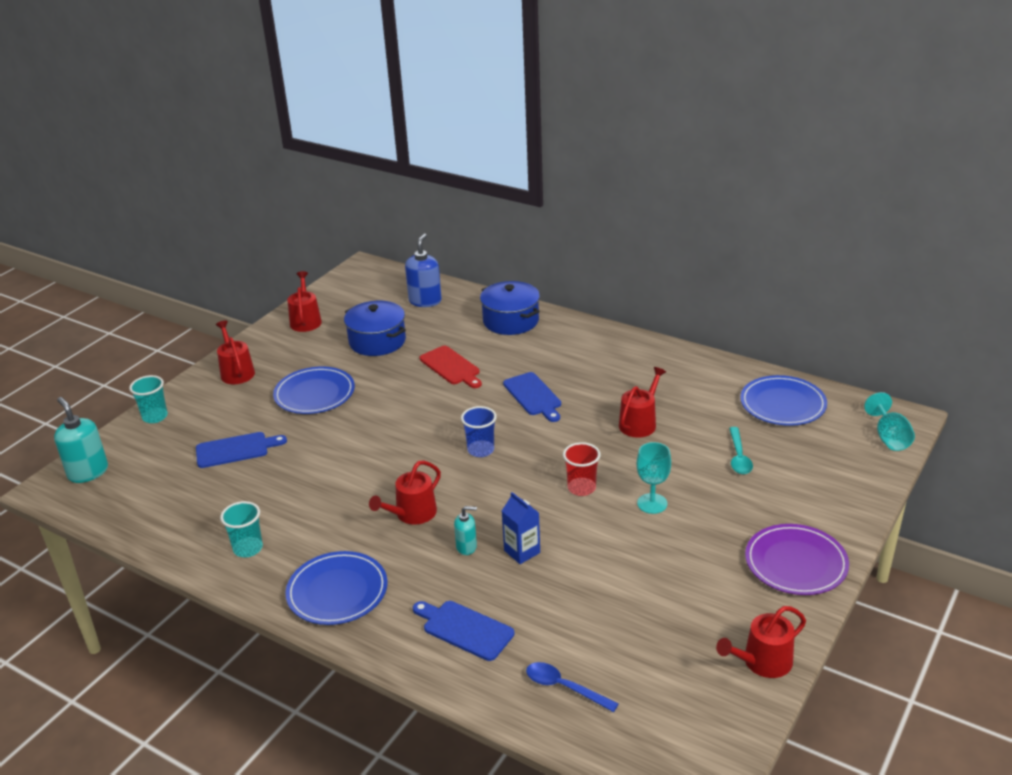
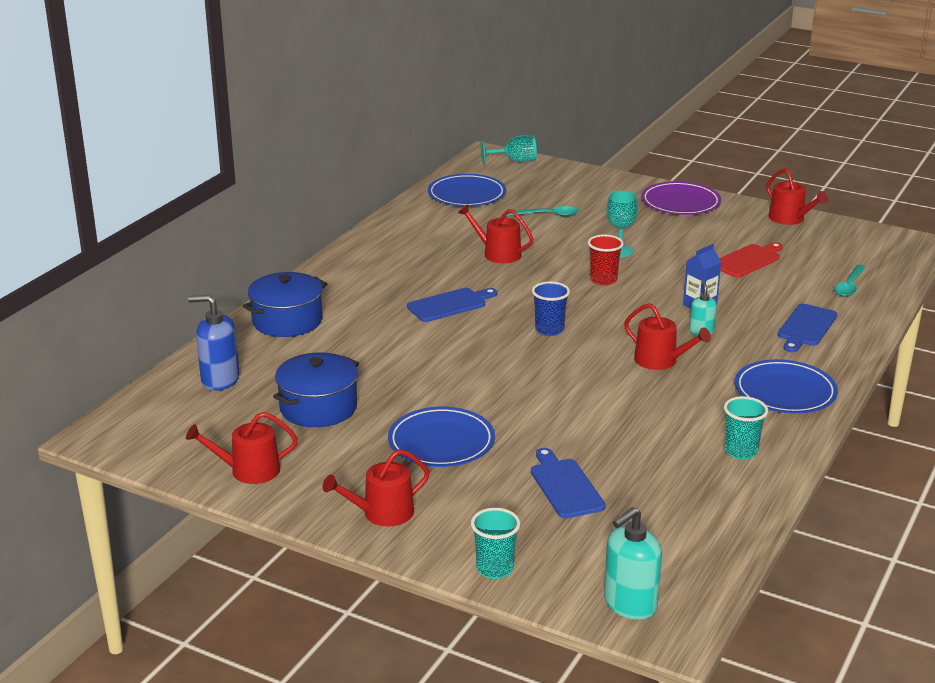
camera: 95 degrees left, 5 degrees down
red cutting board [420,346,482,388] -> red cutting board moved to [719,242,783,278]
blue spoon [526,662,619,712] -> turquoise spoon [834,265,866,297]

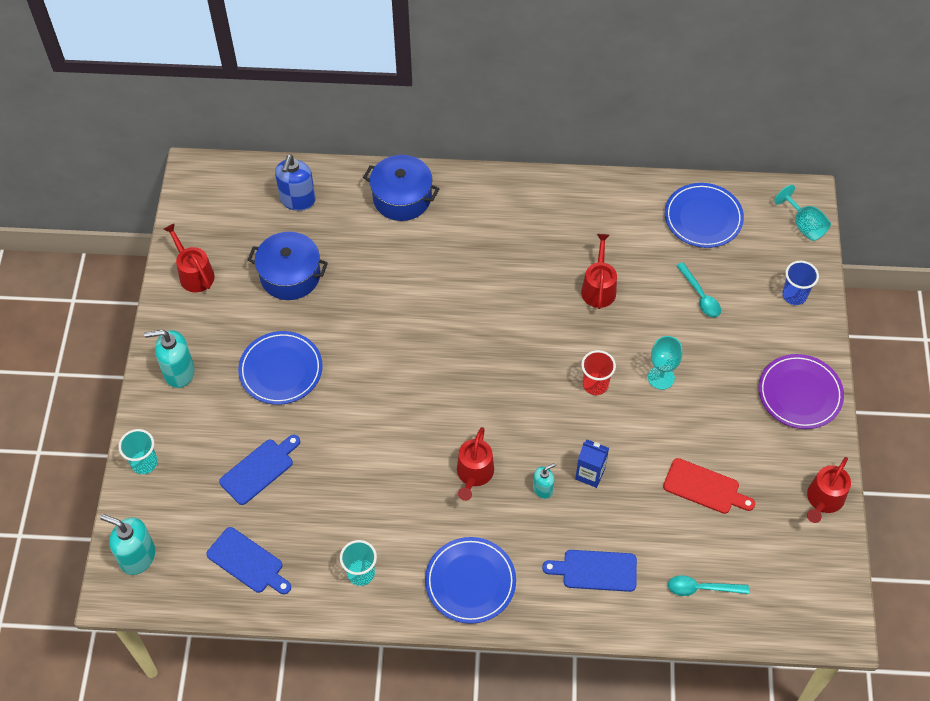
camera: 65 degrees right, 30 degrees up
blue soap dispenser [188,295,239,391] -> blue soap dispenser turned 150 degrees counterclockwise [275,155,316,211]
red watering can [323,449,430,527] -> turquoise soap dispenser [144,330,195,388]
blue cutting board [407,288,497,322] -> blue cutting board moved to [206,527,291,594]
blue cup [532,281,570,336] -> blue cup moved to [782,261,819,305]

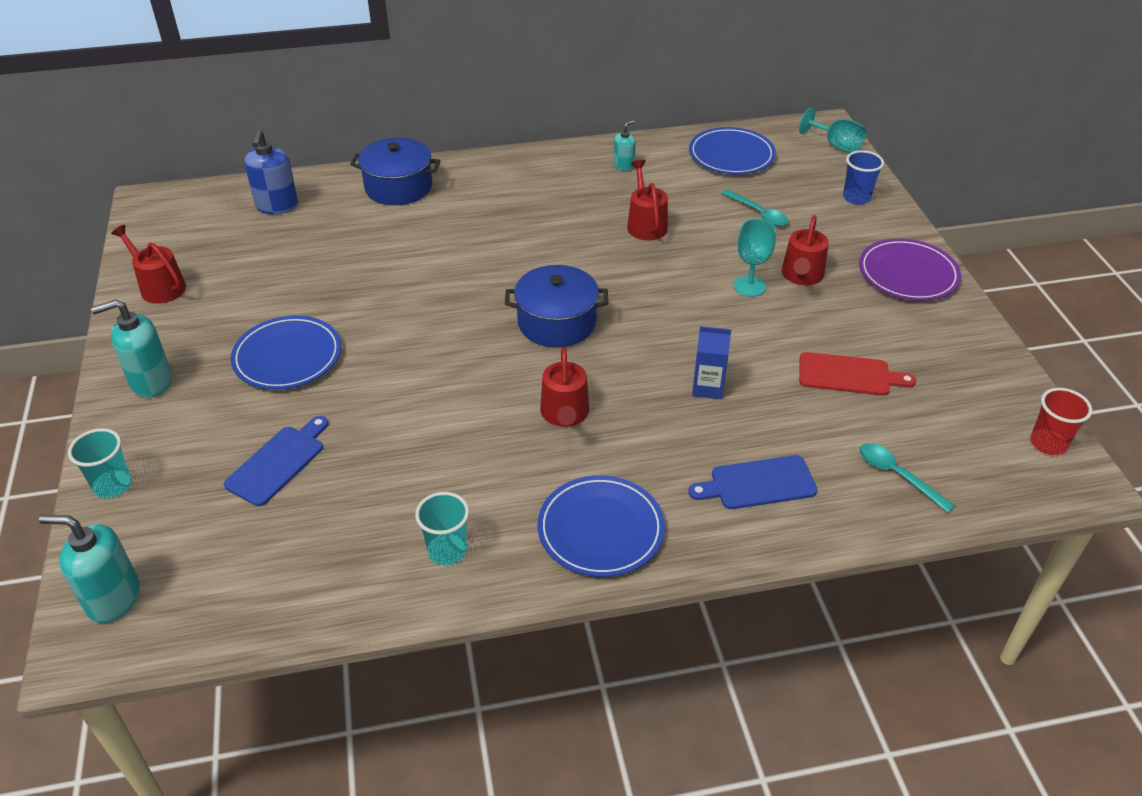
camera: 15 degrees left, 15 degrees down
blue cutting board [206,527,291,594] -> none
blue pot [248,232,328,300] -> blue pot moved to [505,265,608,347]
turquoise soap dispenser [533,463,556,499] -> turquoise soap dispenser moved to [613,120,636,171]
red cup [581,350,616,395] -> red cup moved to [1030,388,1093,455]
turquoise spoon [668,575,749,596] -> turquoise spoon turned 60 degrees clockwise [860,443,955,512]
red watering can [807,457,851,523] -> red watering can moved to [782,215,829,286]

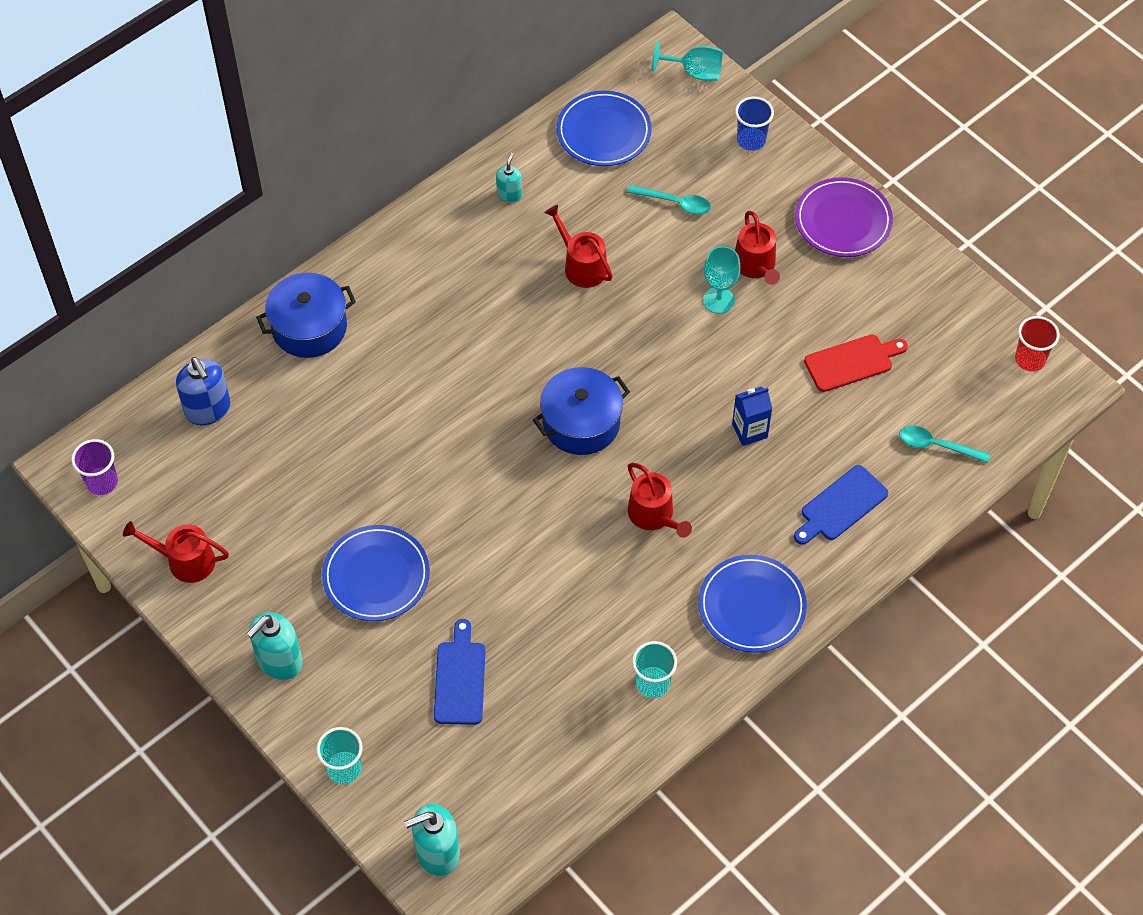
camera: 30 degrees left, 15 degrees up
none -> purple cup [71,439,118,495]

